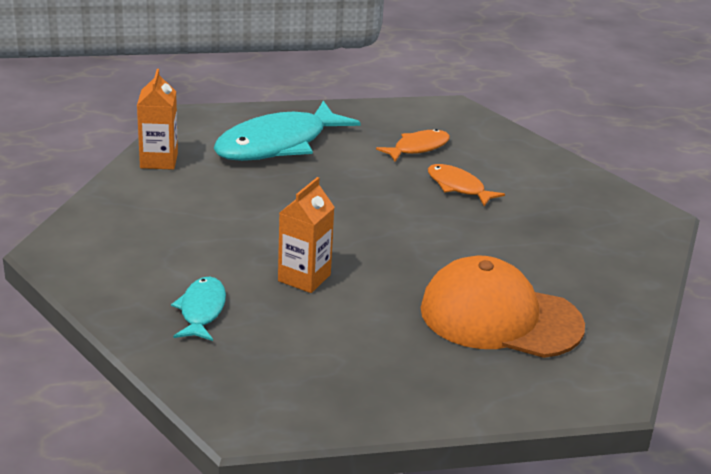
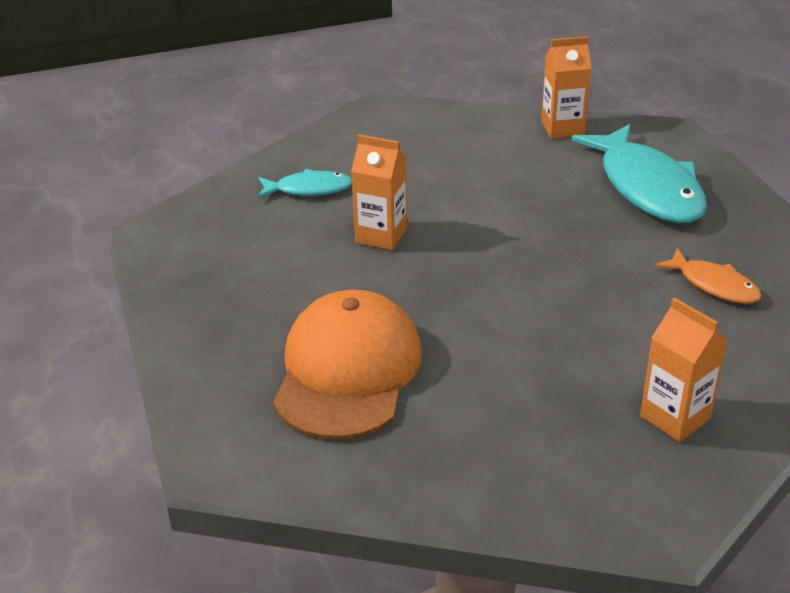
camera: 85 degrees right, 5 degrees up
turquoise fish [213,101,361,161] -> turquoise fish turned 150 degrees counterclockwise [571,124,707,223]
orange fish [428,164,505,206] -> none
none -> orange carton [640,297,728,442]

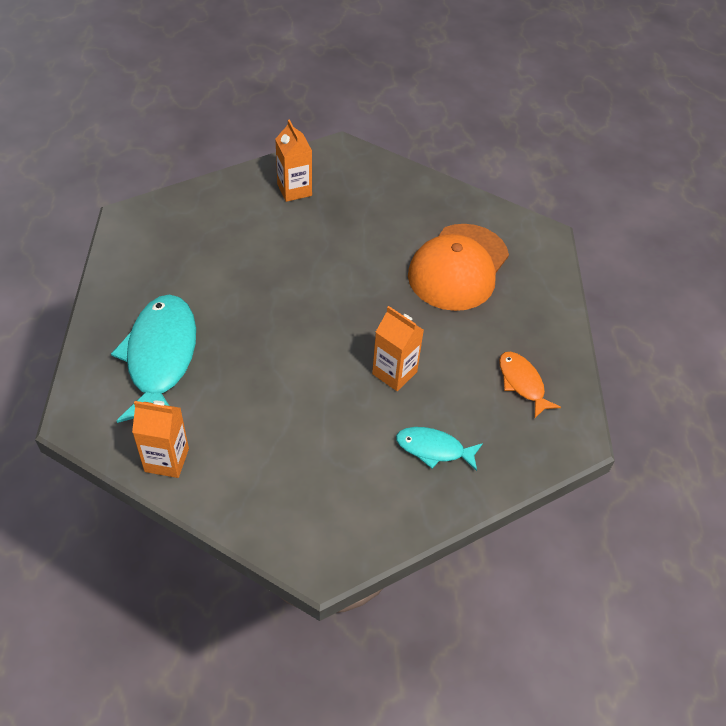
camera: 165 degrees left, 15 degrees up
orange fish [654,248,762,304] -> orange fish moved to [499,352,561,418]

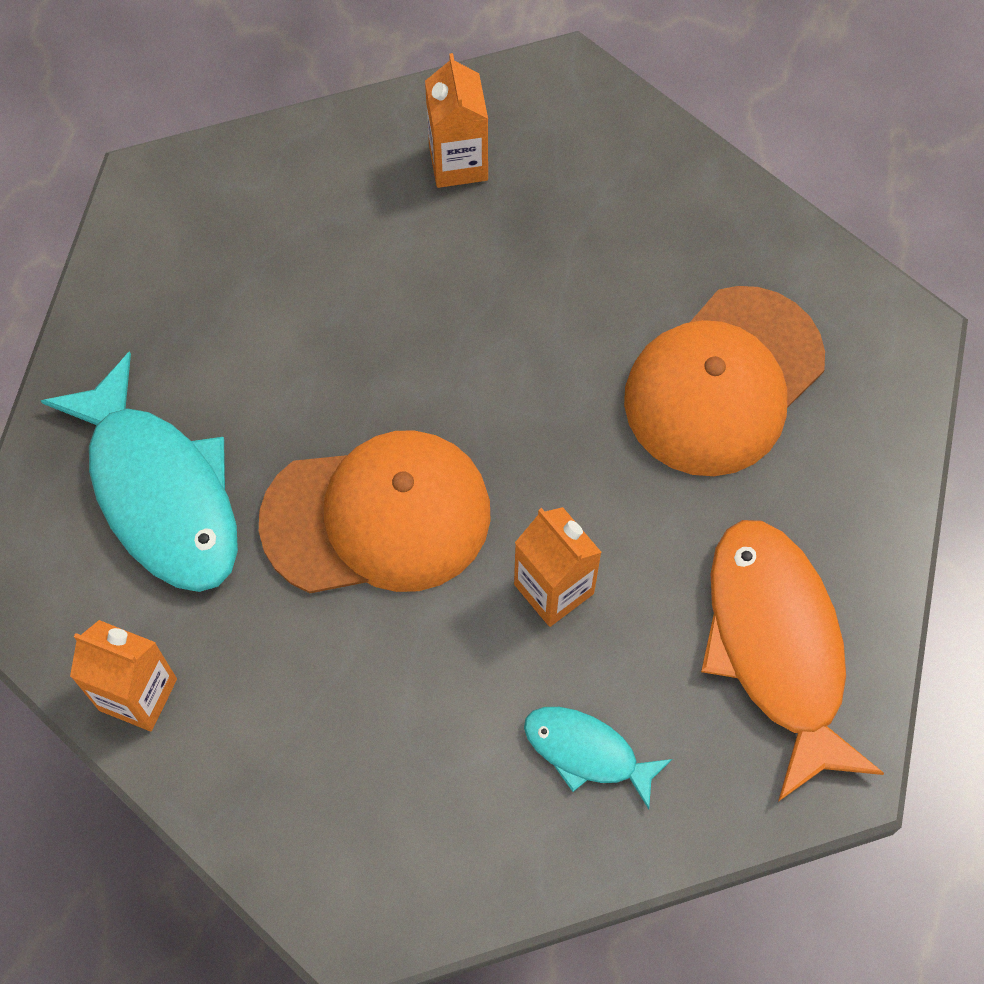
camera: 15 degrees right, 15 degrees up
turquoise fish [111,295,196,423] -> turquoise fish turned 135 degrees clockwise [41,351,238,592]
orange fish [499,352,561,418] -> orange fish [701,520,884,802], size x1.95
none -> orange cap [259,430,491,593]

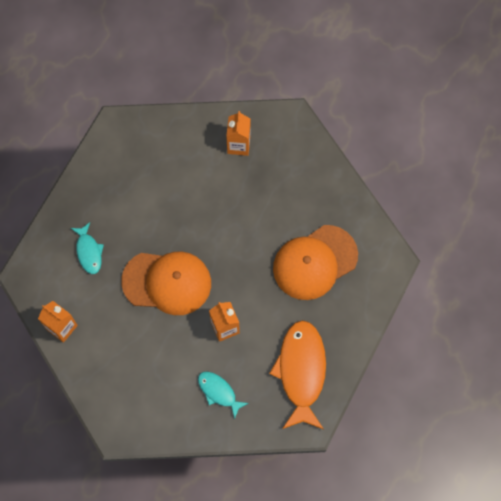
camera: 15 degrees right, 5 degrees up
turquoise fish [41,351,238,592] -> turquoise fish [71,222,104,274], size x0.51

